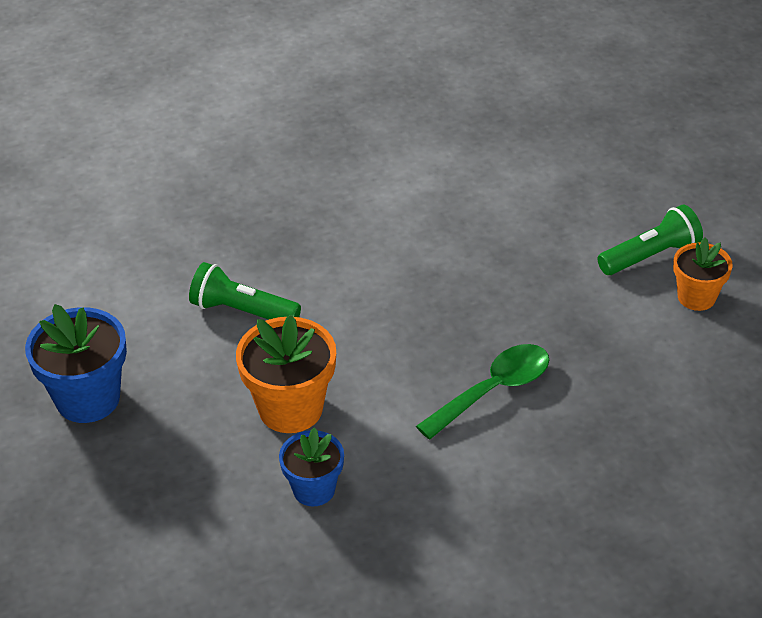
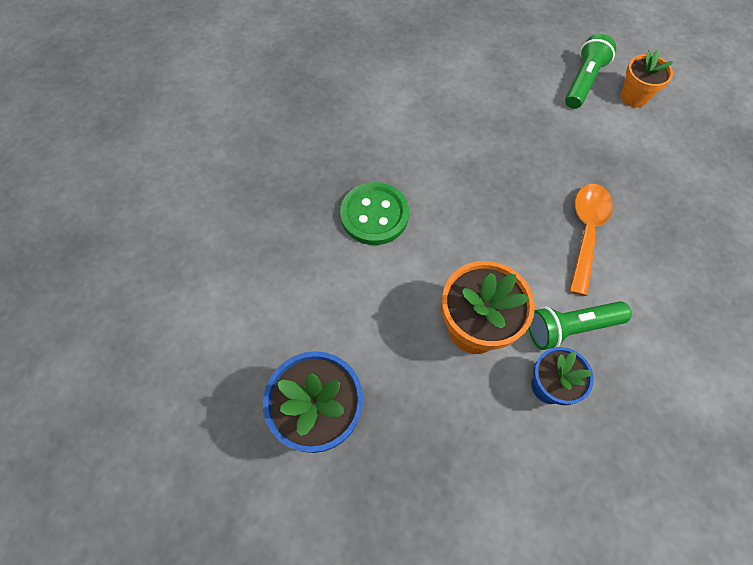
camera: 35 degrees left, 20 degrees up
green flashlight [189,262,301,320] -> green flashlight moved to [529,301,632,350]
green spoon [416,344,549,439] -> orange spoon [570,184,613,296]
none -> green button [340,182,409,245]

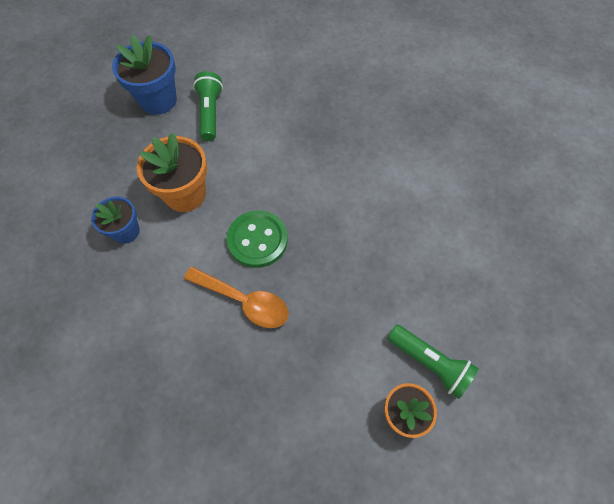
camera: 100 degrees right, 0 degrees up
green button [340,182,409,245] -> green button moved to [227,210,288,268]
green flashlight [529,301,632,350] -> green flashlight moved to [193,71,223,141]

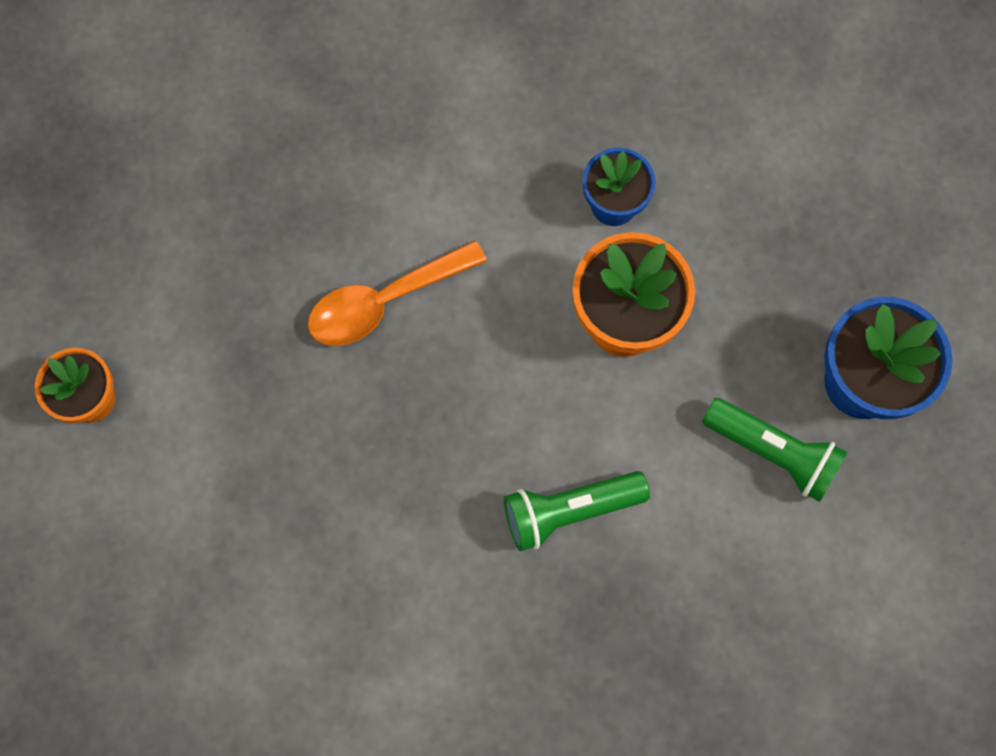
camera: 125 degrees right, 10 degrees up
green button [227,210,288,268] -> none
green flashlight [387,325,479,399] -> green flashlight moved to [504,471,650,551]

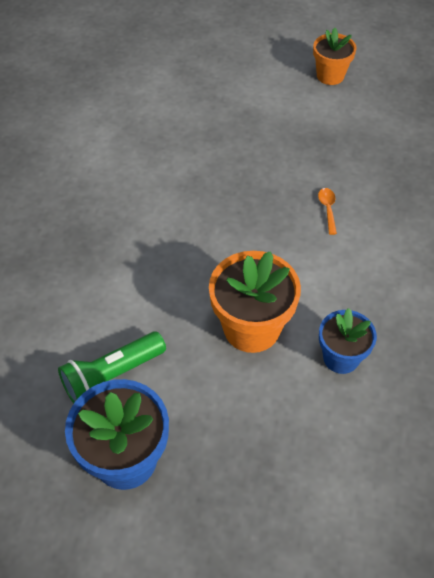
camera: 115 degrees right, 20 degrees down
orange spoon [308,240,487,346] -> orange spoon [318,188,337,235], size x0.45
green flashlight [504,471,650,551] -> none

